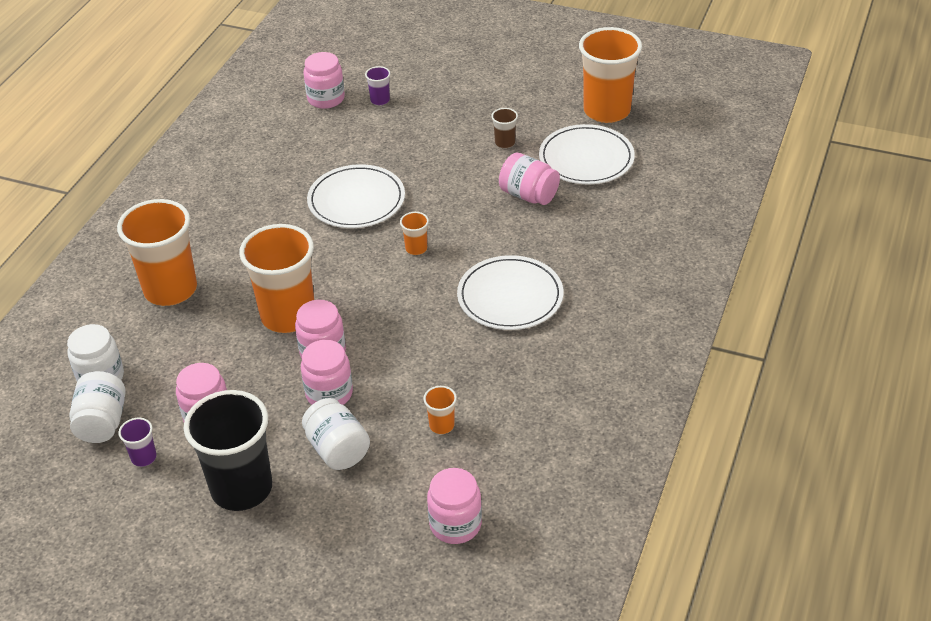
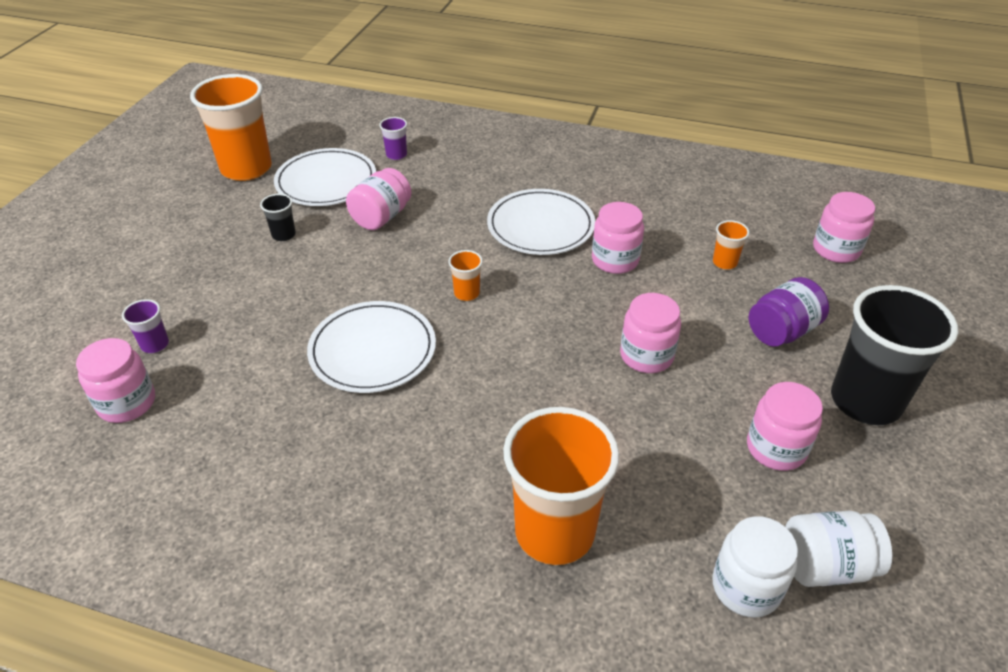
camera: 95 degrees left, 0 degrees up
purple cup [119,418,157,467] -> purple cup moved to [379,117,407,160]
orange cup [239,224,314,333] -> none
pink jar [301,340,353,405] -> pink jar moved to [592,202,644,274]
white jar [302,398,370,470] -> purple jar [749,277,829,347]
brown cup [491,108,518,148] -> black cup [260,194,296,241]

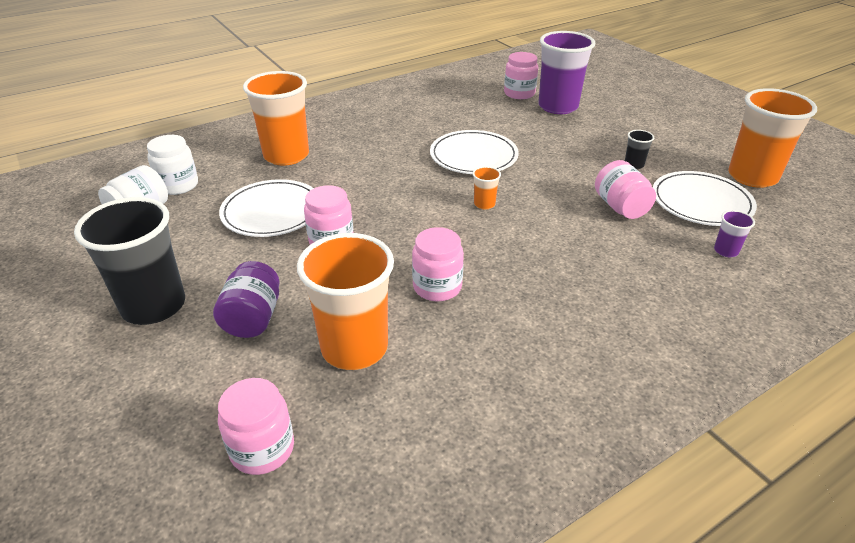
camera: 130 degrees right, 5 degrees down
purple cup [122,299,169,353] -> purple cup [538,31,595,114], size x2.37
white plate [487,189,595,255] -> white plate moved to [219,179,314,237]
orange cup [713,220,750,270] -> orange cup [297,233,394,370], size x2.37
pink jar [747,382,823,471] -> none

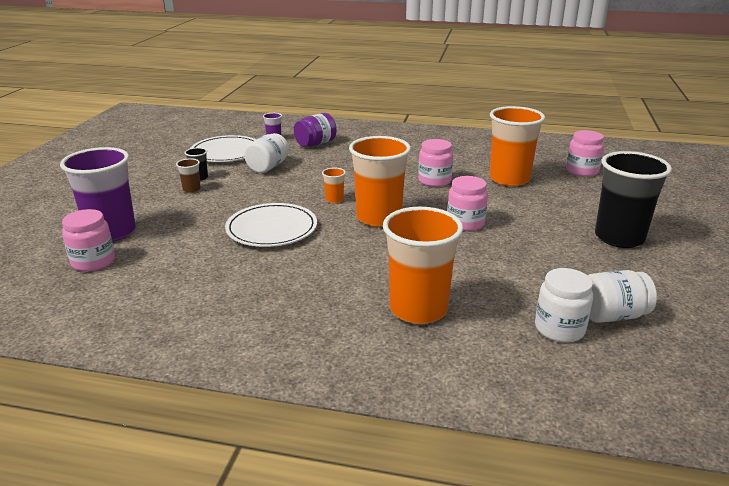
camera: 135 degrees left, 10 degrees down
purple jar [213,261,280,338] -> purple jar moved to [294,113,337,147]
white plate [219,179,314,237] -> none
pink jar [595,160,656,219] -> white jar [244,133,289,173]
orange cup [728,88,817,188] -> orange cup moved to [349,136,411,227]
none -> brown cup [176,158,201,193]

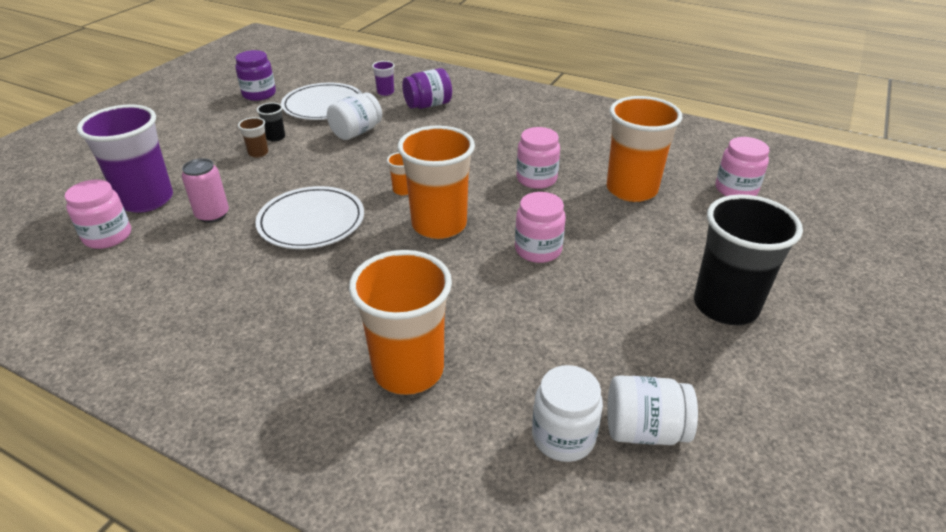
camera: 15 degrees right, 10 degrees up
none -> pink can [182,158,229,223]
none -> purple jar [235,50,276,101]

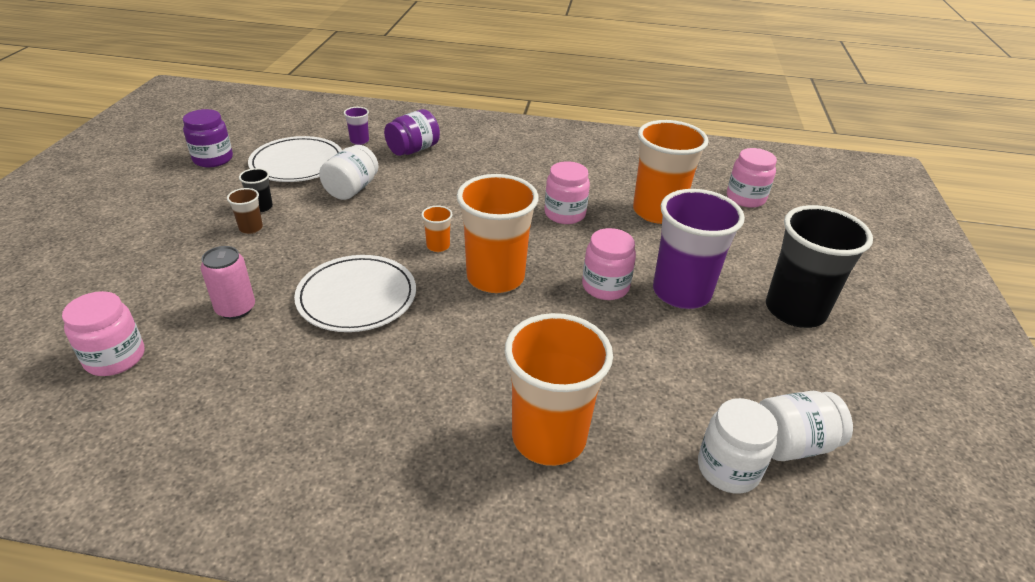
camera: 20 degrees left, 0 degrees up
purple cup [77,105,173,213] -> purple cup moved to [653,189,745,309]

